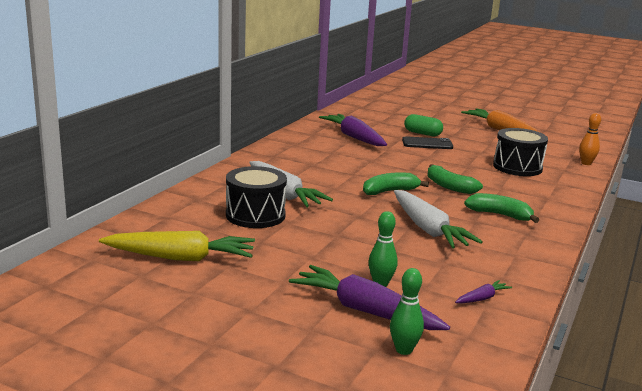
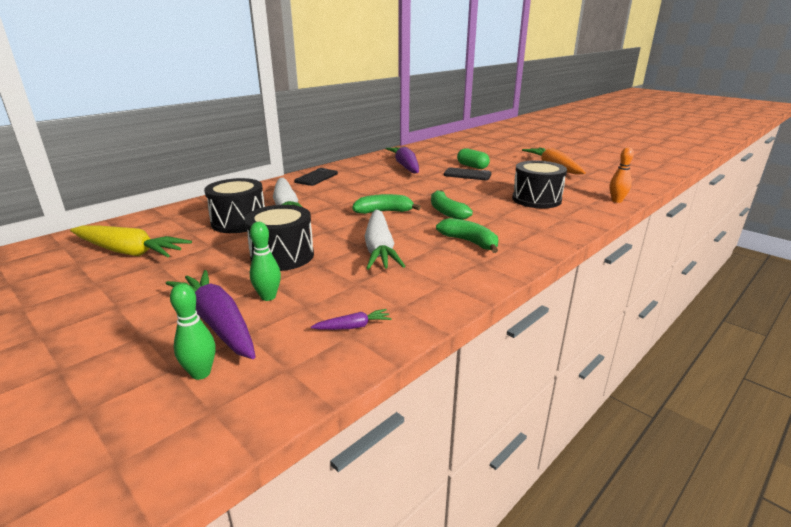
camera: 20 degrees right, 5 degrees up
none -> black drum [244,205,314,271]
none -> black phone [294,168,338,186]

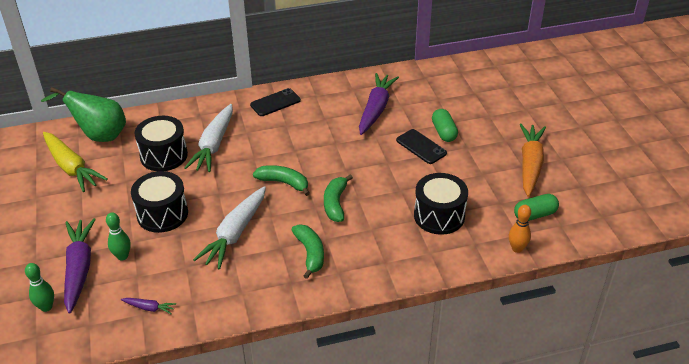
camera: 30 degrees right, 15 degrees up
none -> green pear [41,87,126,142]
none -> green capsule [514,194,559,221]

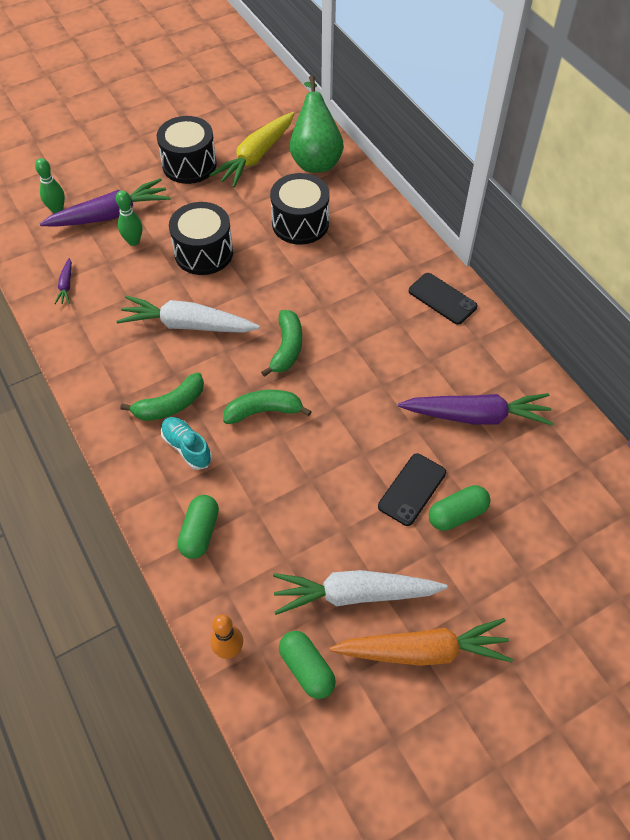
camera: 75 degrees right, 15 degrees up
white carrot [184,104,233,172] -> white carrot moved to [273,570,448,615]
black drum [414,173,468,235] -> black drum moved to [157,116,217,184]
none -> turquoise shoe [161,417,212,470]
none -> green capsule [177,495,219,559]

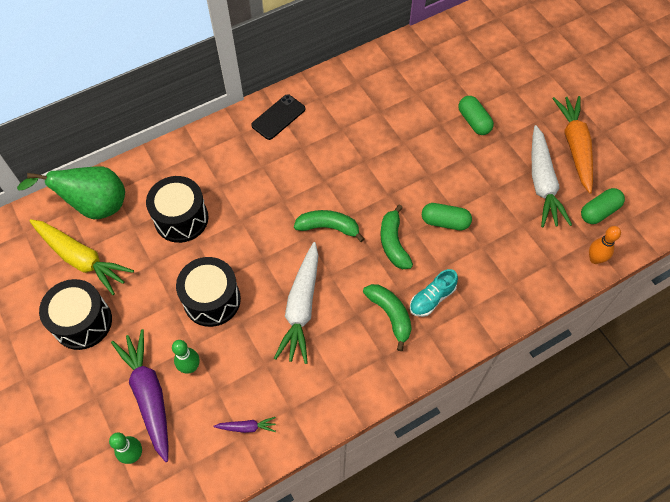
camera: 90 degrees left, 5 degrees up
green capsule [177,495,219,559] -> green capsule moved to [422,203,472,230]
black phone [378,453,446,526] -> none
purple carrot [398,393,554,426] -> none

